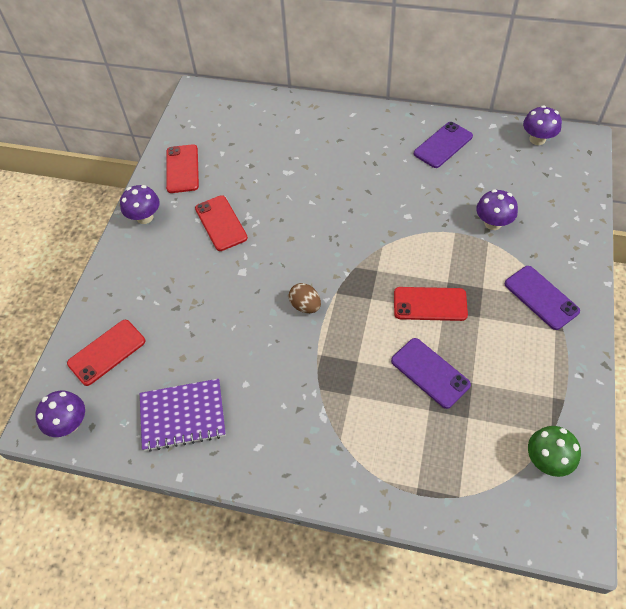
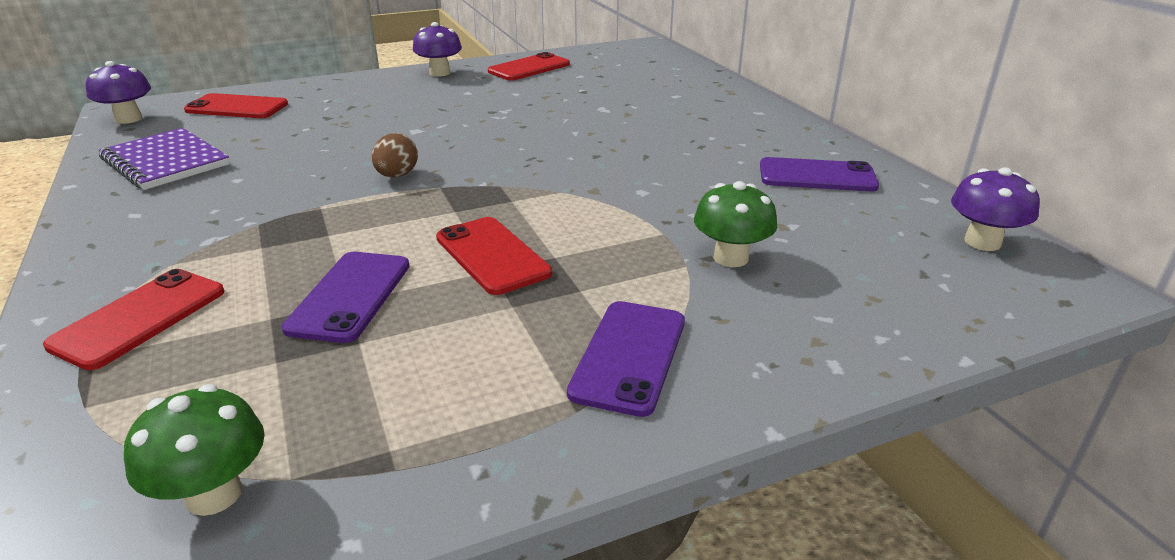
camera: 50 degrees right, 25 degrees down
red phone [195,195,248,251] -> red phone moved to [43,269,224,370]
purple mushroom [476,189,518,230] -> green mushroom [694,181,777,267]

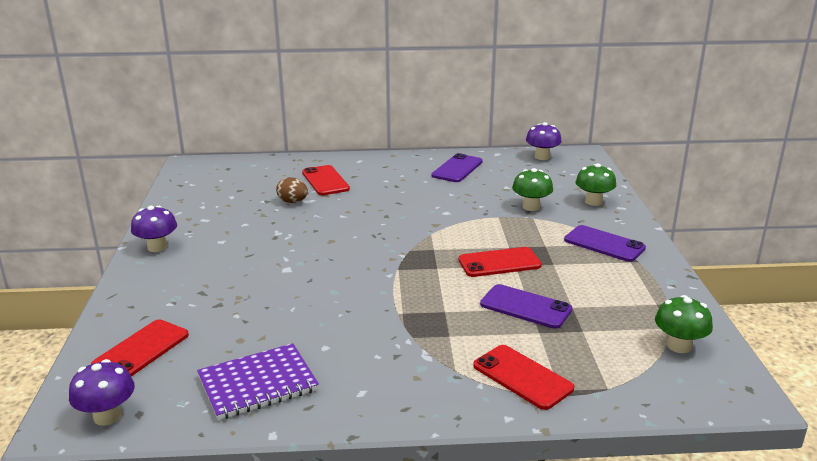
camera: 70 degrees left, 5 degrees down
brown egg [371,133,418,178] -> brown egg moved to [276,177,308,203]
red phone [488,52,570,81] -> red phone moved to [302,165,350,195]
none -> green mushroom [575,163,616,206]

